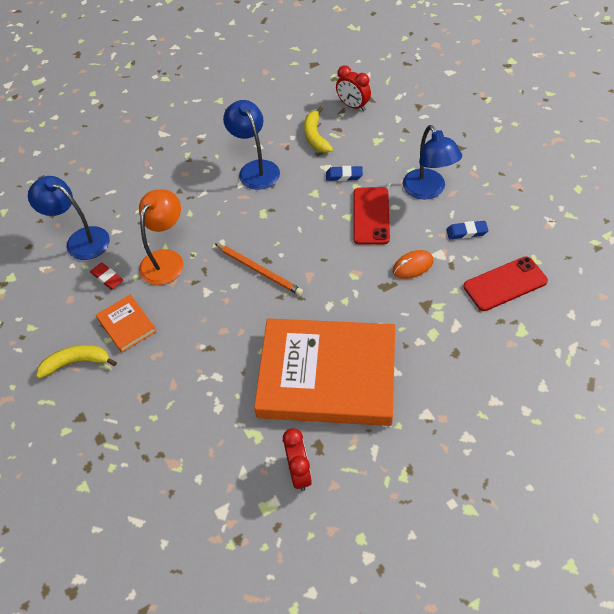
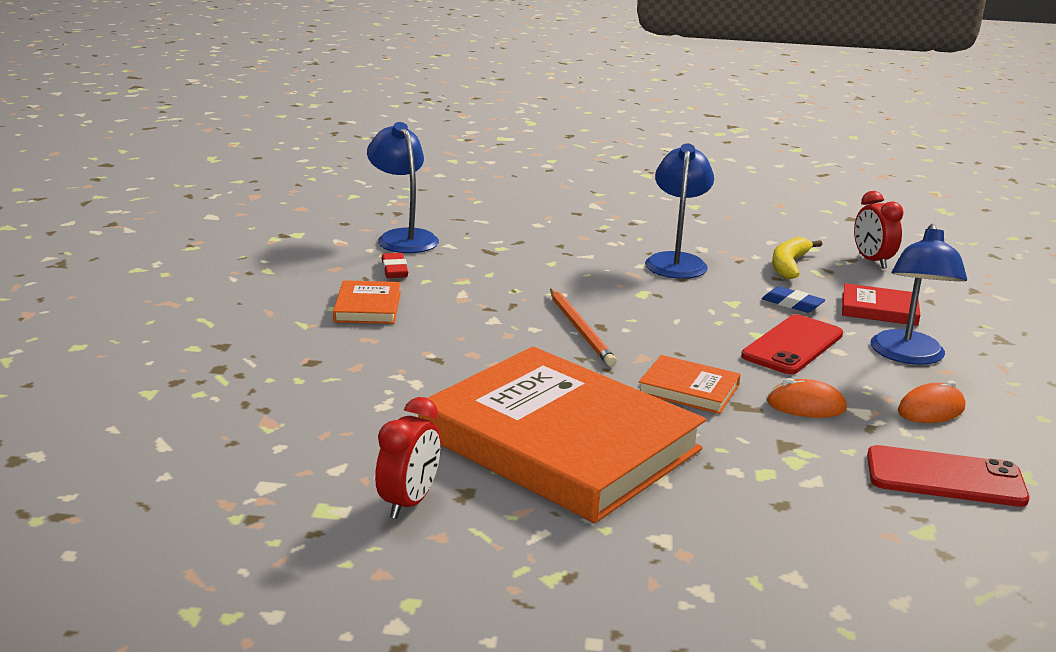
camera: 30 degrees right, 30 degrees down
yellow banana [36,345,117,379] -> none
orange lamp [139,189,183,285] -> none
blue eraser [446,221,489,239] -> orange mouse [898,380,965,423]
none -> orange book [639,355,741,414]
none -> red book [842,283,920,326]

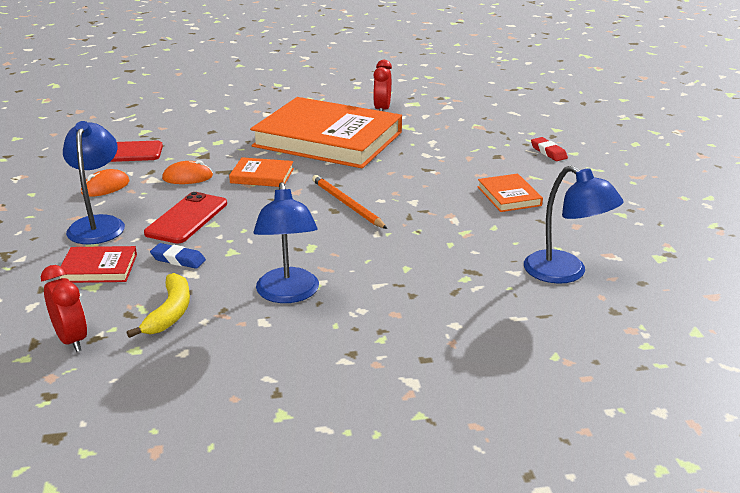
camera: 165 degrees right, 5 degrees up
red eraser [381,253,408,278] -> red eraser moved to [531,137,568,161]

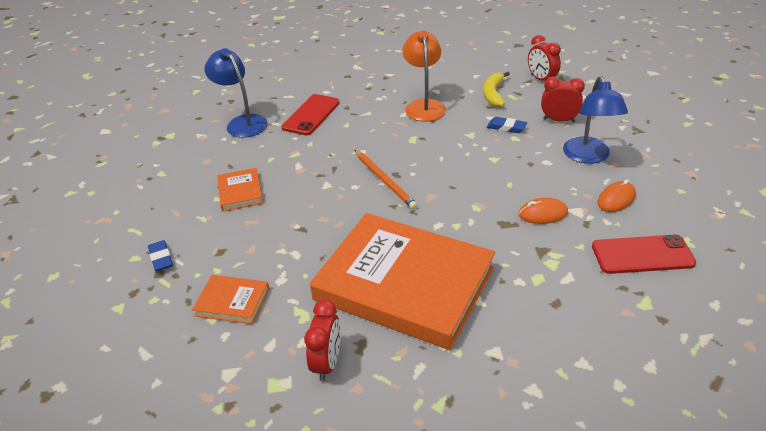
camera: 175 degrees left, 10 degrees up
red book [59,246,137,283] -> red clock [541,76,585,122]
red phone [144,192,227,244] -> red phone moved to [282,94,340,135]
orange book [229,157,294,187] -> orange book moved to [192,275,269,324]
blue lamp [253,182,319,303] -> orange lamp [402,31,446,122]
red eraser [531,137,568,161] -> blue eraser [148,240,173,272]

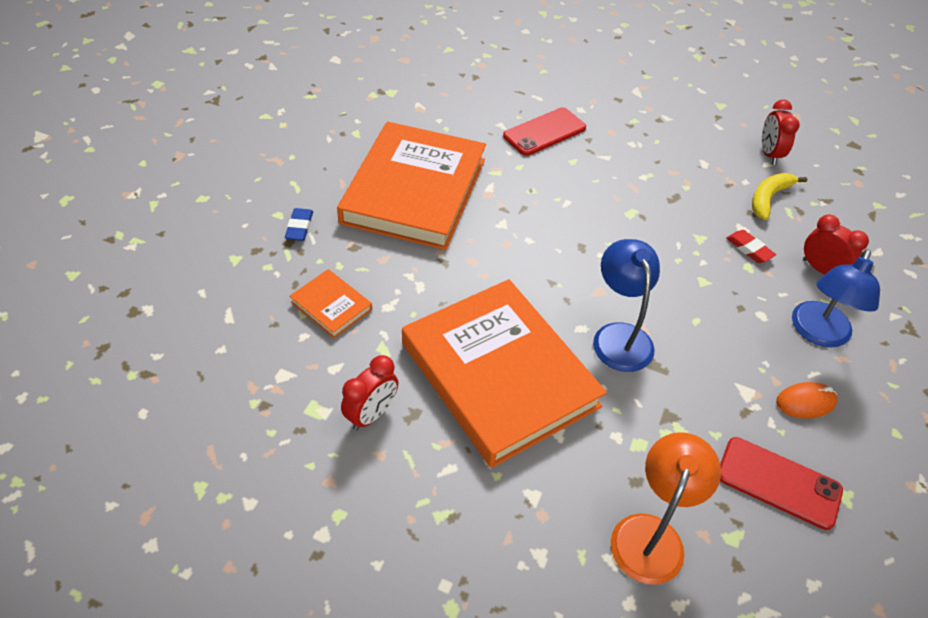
camera: 25 degrees right, 10 degrees up
blue lamp [204,48,268,138] -> blue lamp moved to [593,239,660,372]
orange book [218,168,263,211] -> orange book [337,122,486,250], size x2.42
orange pencil [355,150,418,209] -> none
orange lamp [402,31,446,122] -> orange lamp moved to [611,432,721,585]
blue eraser [487,117,527,133] -> red eraser [726,230,776,263]
orange mouse [519,198,568,224] -> none
red clock [528,35,561,81] -> red clock moved to [762,99,800,165]

